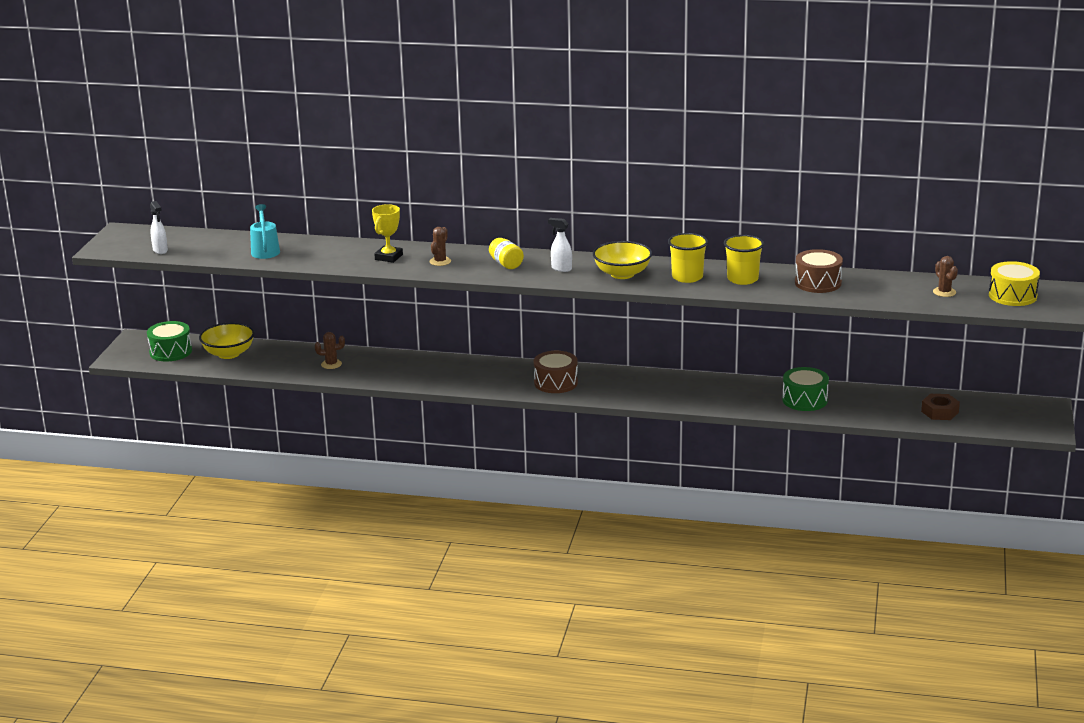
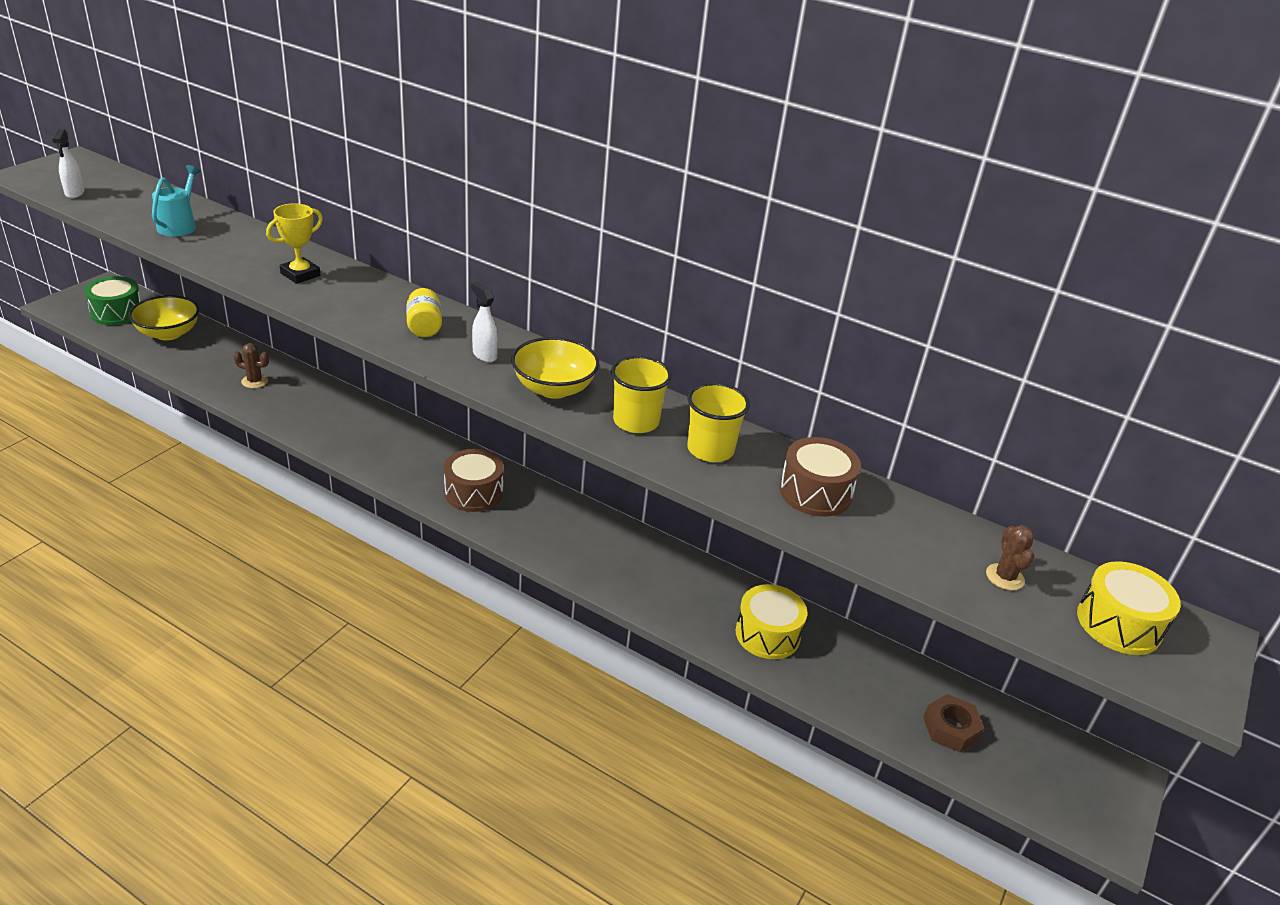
camera: 15 degrees right, 10 degrees up
brown cactus [430,227,451,266] -> none
green drum [782,367,829,411] -> yellow drum [736,584,807,659]

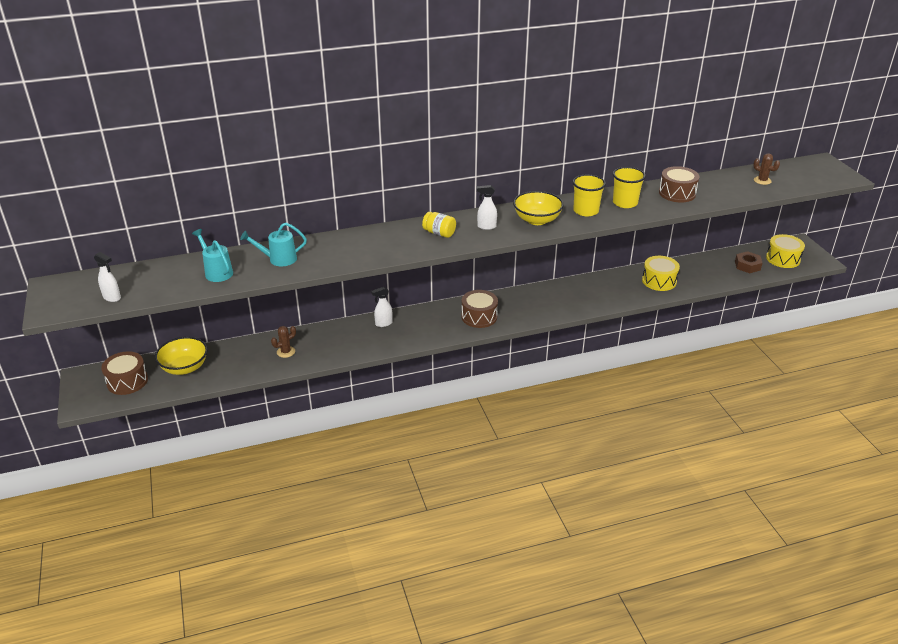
camera: 45 degrees left, 0 degrees up
green drum [84,276,140,325] -> brown drum [101,351,148,395]
yellow trophy [266,203,323,284] -> none
yellow drum [1077,561,1181,655] -> yellow drum moved to [766,234,805,268]
none -> turquoise watering can [240,223,307,266]
none -> white spray bottle [371,287,393,327]

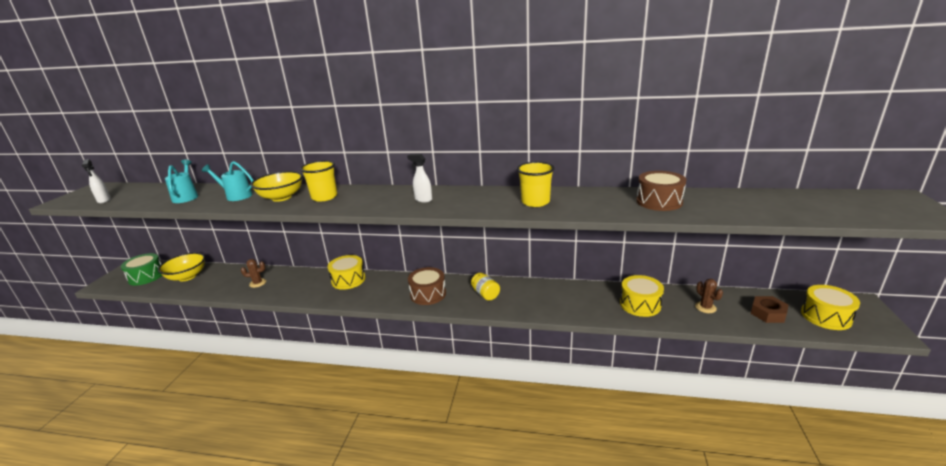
camera: 30 degrees right, 10 degrees down
brown drum [101,351,148,395] -> green drum [121,253,162,285]
white spray bottle [371,287,393,327] -> yellow drum [328,255,365,290]
yellow jar [422,212,456,238] -> yellow jar moved to [471,273,500,301]
yellow bowl [513,191,564,225] -> yellow bowl moved to [251,171,303,202]
yellow cup [613,167,646,208] -> yellow cup moved to [300,161,337,202]
brown cactus [753,153,780,185] -> brown cactus moved to [695,279,723,313]

